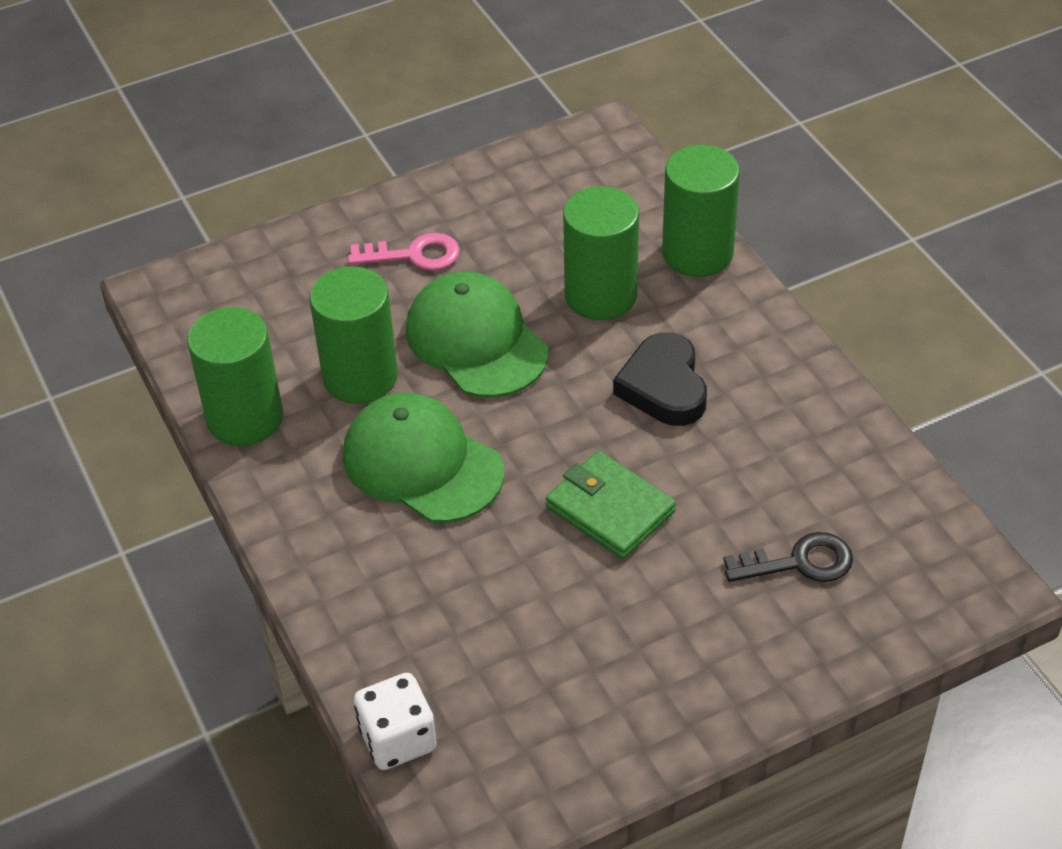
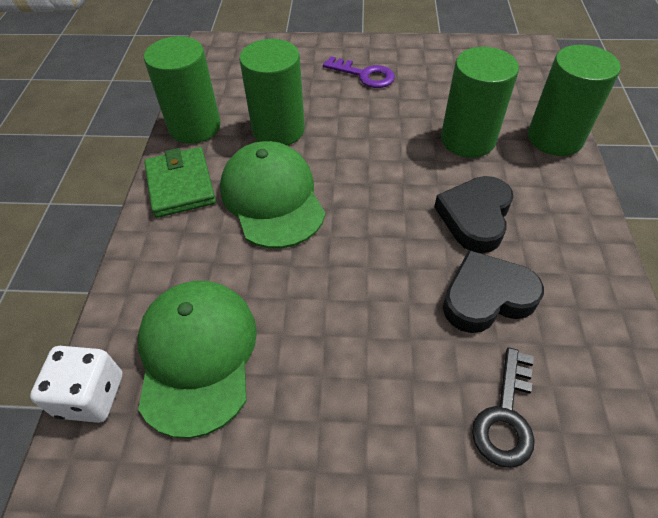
camera: 30 degrees right, 5 degrees up
pink key [348,233,460,271] -> purple key [323,56,395,88]
green cap [406,271,548,398] -> green cap moved to [138,281,257,439]
green wallet [546,451,676,559] -> green wallet moved to [144,147,216,218]
black key [723,532,853,582] -> black key turned 90 degrees clockwise [472,347,535,468]
none -> black heart [443,250,544,333]

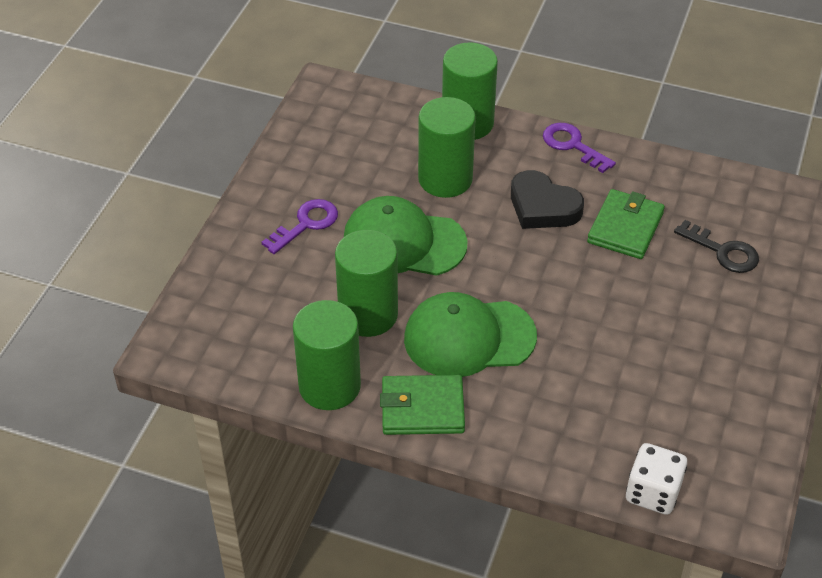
camera: 75 degrees left, 5 degrees down
green cap [138,281,257,439] -> green cap moved to [344,196,468,276]
black heart [443,250,544,333] -> green wallet [587,189,665,259]
none -> purple key [543,123,616,173]

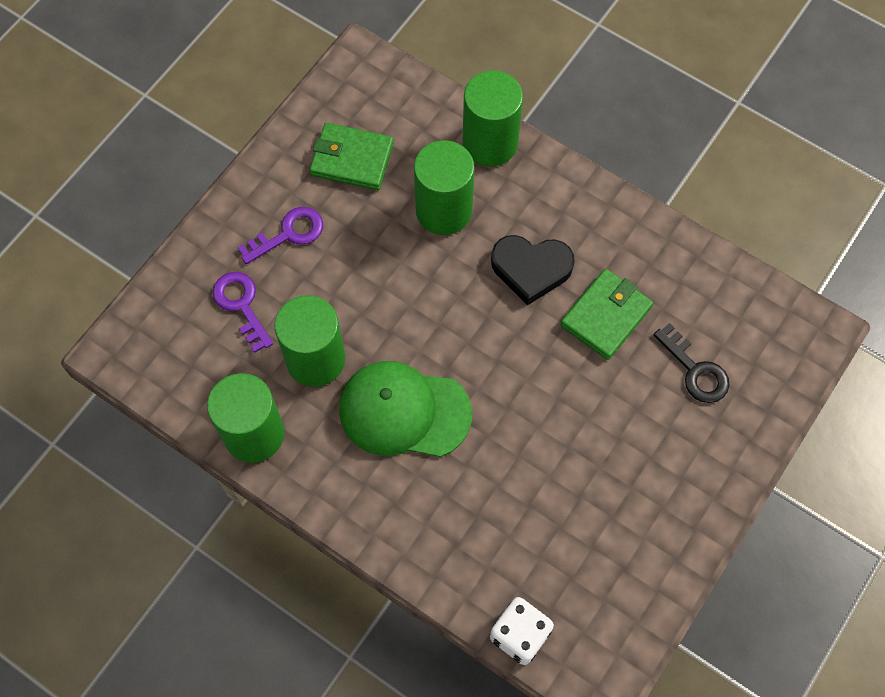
camera: 15 degrees right, 20 degrees up
green cap [344,196,468,276] -> none
green wallet [380,375,465,435] -> green wallet moved to [310,123,394,190]
black heart [511,170,584,229] -> black heart turned 45 degrees counterclockwise [491,235,575,305]
purple key [543,123,616,173] -> purple key moved to [213,272,273,352]

